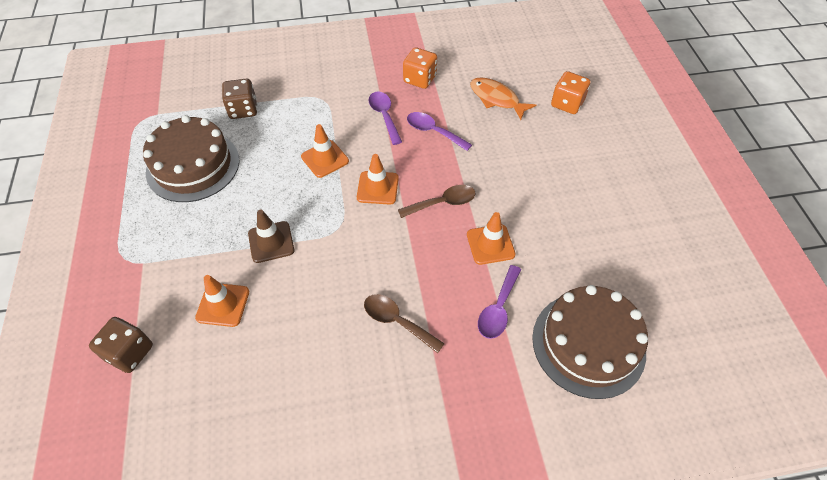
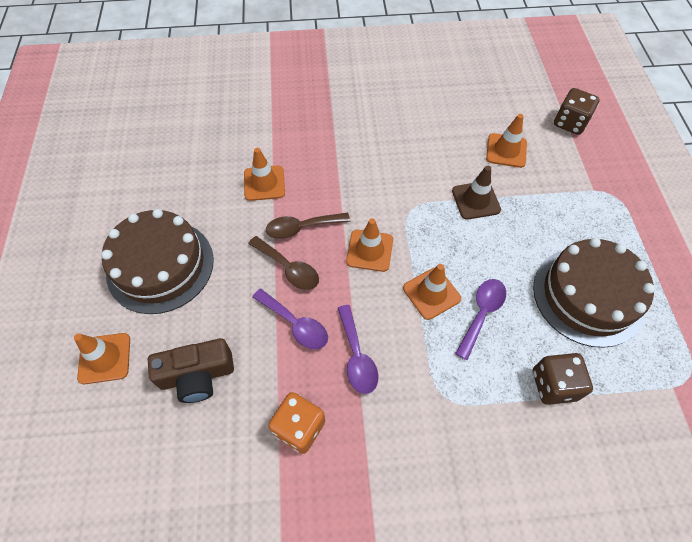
camera: 175 degrees left, 5 degrees up
brown spoon [364,294,445,353] -> brown spoon moved to [248,236,319,290]
orange fish [470,78,536,120] -> brown camera [148,338,234,403]
purple spoon [478,265,521,339] -> purple spoon moved to [455,279,506,360]
brown cake [532,285,648,399] -> brown cake moved to [101,209,214,314]
orange dice [551,71,590,114] -> orange traffic cone [74,333,130,384]

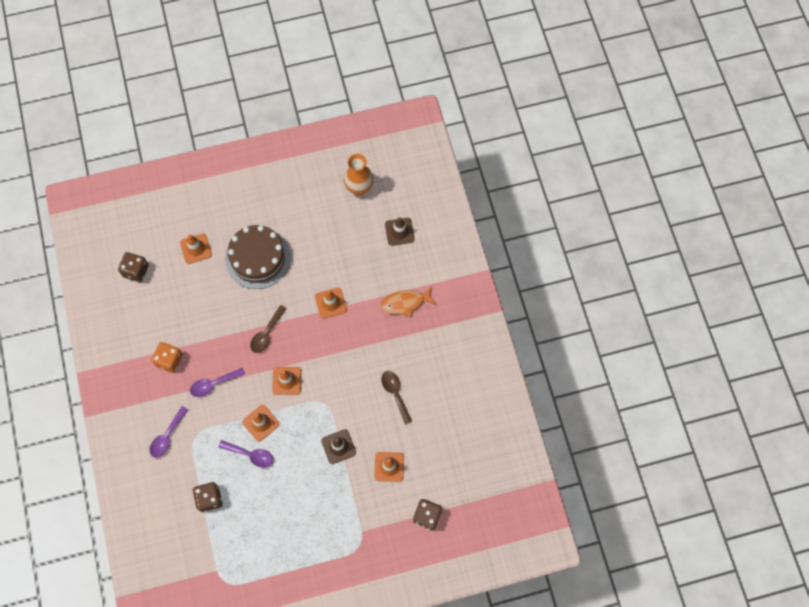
camera: 80 degrees right, 10 degrees up
brown camera [148,338,234,403] -> none
purple spoon [252,289,328,350] -> purple spoon moved to [150,406,188,458]
brown spoon [266,213,350,239] -> brown spoon moved to [381,371,412,424]
brown cake [533,238,655,348] -> none
none -> brown dice [118,252,149,282]
none -> orange vase [344,154,374,195]
none -> orange fish [380,285,437,317]
none -> brown traffic cone [385,217,415,246]

